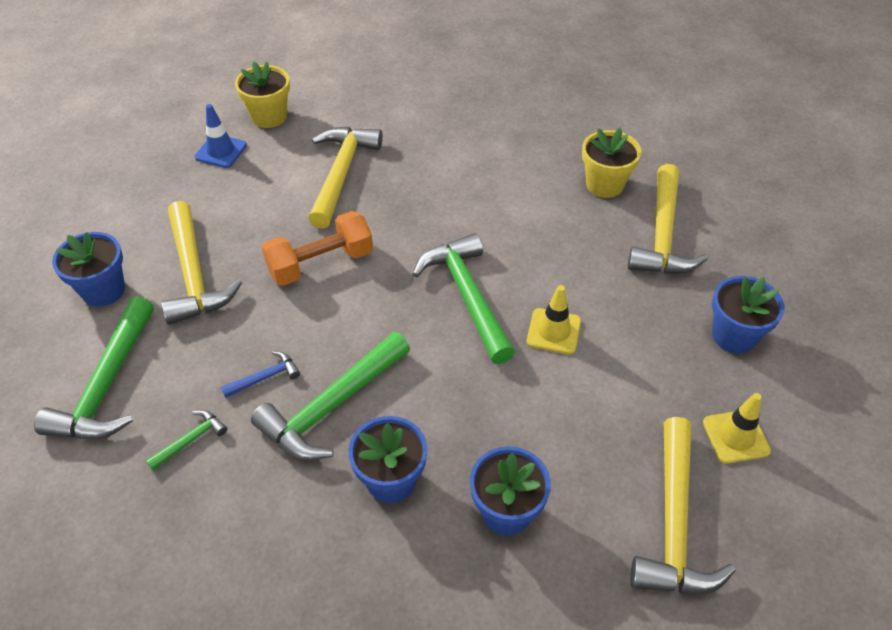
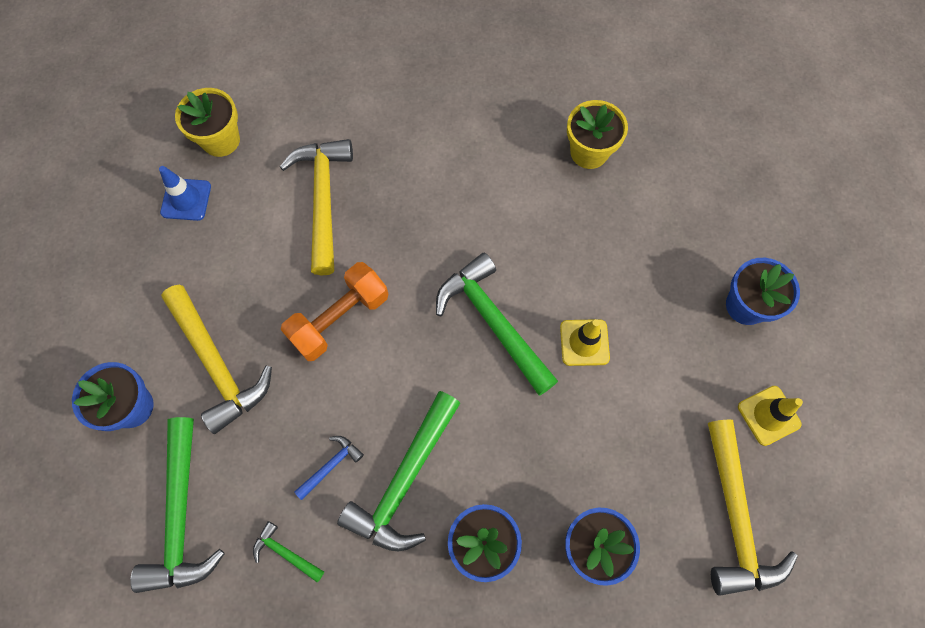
camera: 15 degrees left, 20 degrees up
green hammer [146,410,227,471] -> green hammer turned 90 degrees counterclockwise [253,521,324,583]
yellow hammer [628,164,708,274] -> none

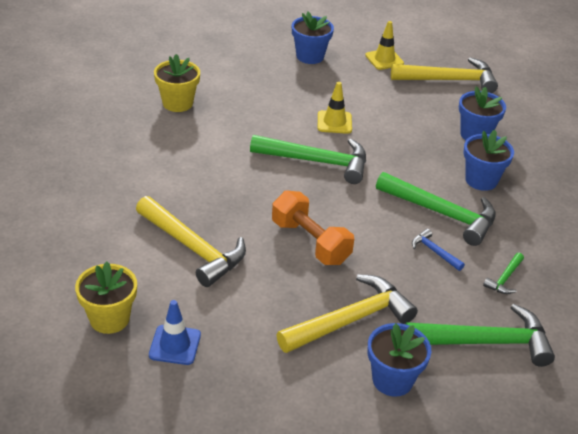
camera: 90 degrees left, 30 degrees down
yellow hammer [280,139,353,275] -> yellow hammer turned 135 degrees counterclockwise [136,196,246,287]
green hammer [436,253,558,396] -> green hammer turned 135 degrees counterclockwise [250,135,366,184]

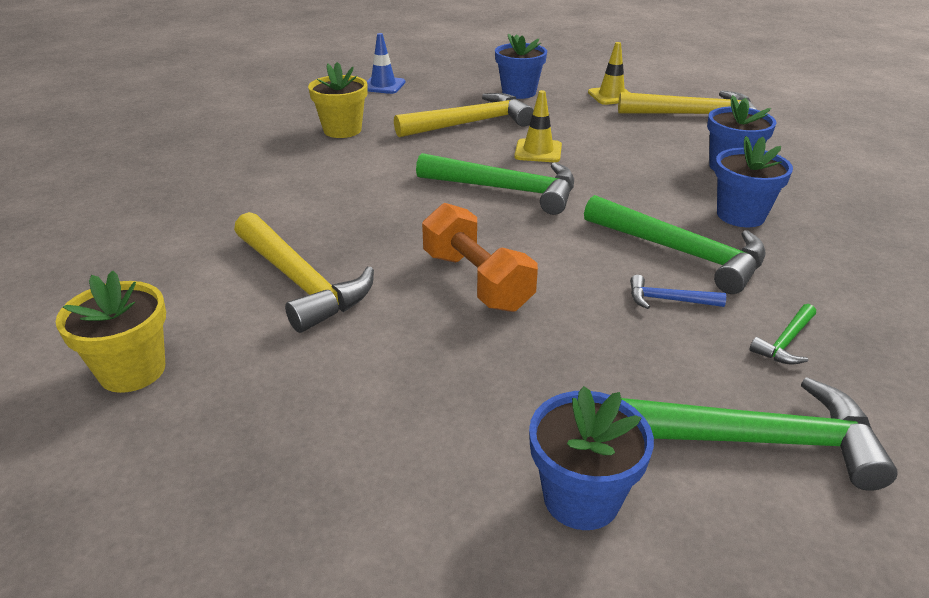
camera: 10 degrees right, 5 degrees down
blue traffic cone [149,300,201,365] -> blue traffic cone moved to [367,33,406,94]
yellow hammer [276,274,418,353] -> yellow hammer moved to [394,93,534,137]
blue hammer [412,229,465,271] -> blue hammer turned 45 degrees counterclockwise [630,275,726,309]

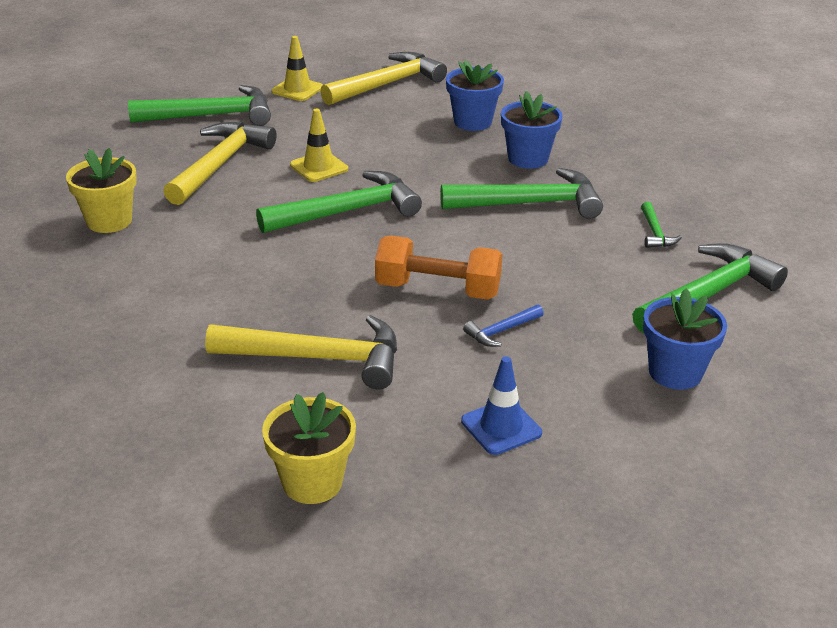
camera: 45 degrees left, 0 degrees up
blue traffic cone [367,33,406,94] -> blue traffic cone moved to [461,356,542,455]
blue flower pot [495,34,547,99] -> green hammer [128,85,271,126]
blue hammer [630,275,726,309] -> blue hammer moved to [463,304,544,347]

